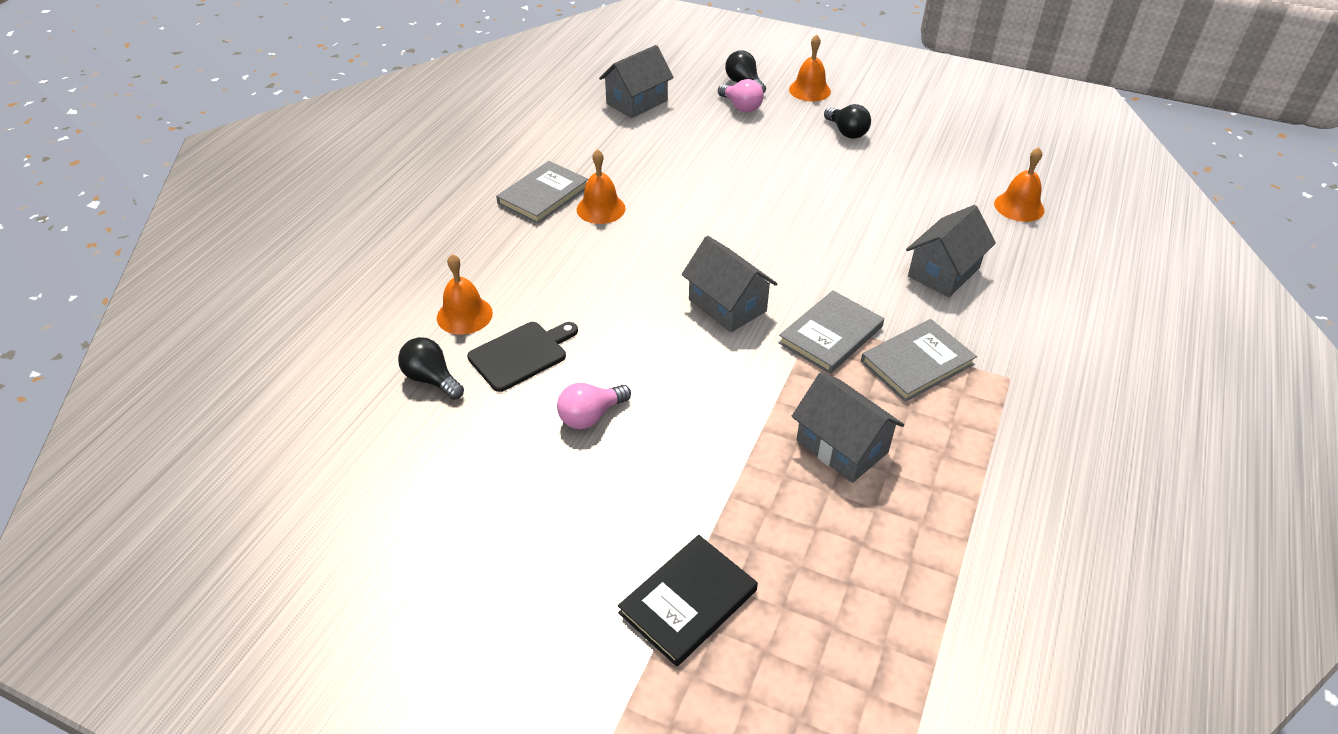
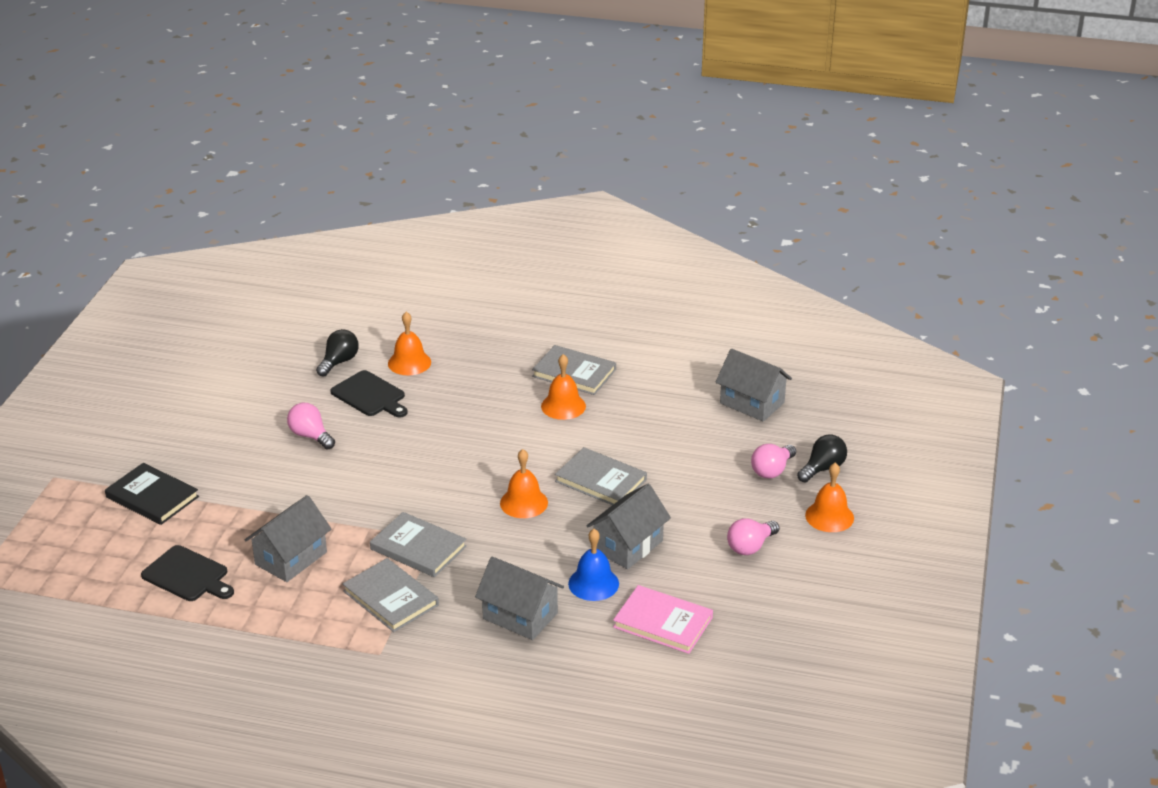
camera: 80 degrees right, 10 degrees down
grey house [682,236,777,332] -> grey house moved to [587,484,671,569]
black light bulb [824,104,871,139] -> pink light bulb [727,518,779,555]
orange bell [994,147,1044,222] -> orange bell moved to [500,449,548,518]
none -> black cutting board [141,545,234,601]
none -> grey book [555,447,647,505]
none -> blue bell [568,529,619,601]
none -> pink book [613,585,713,654]

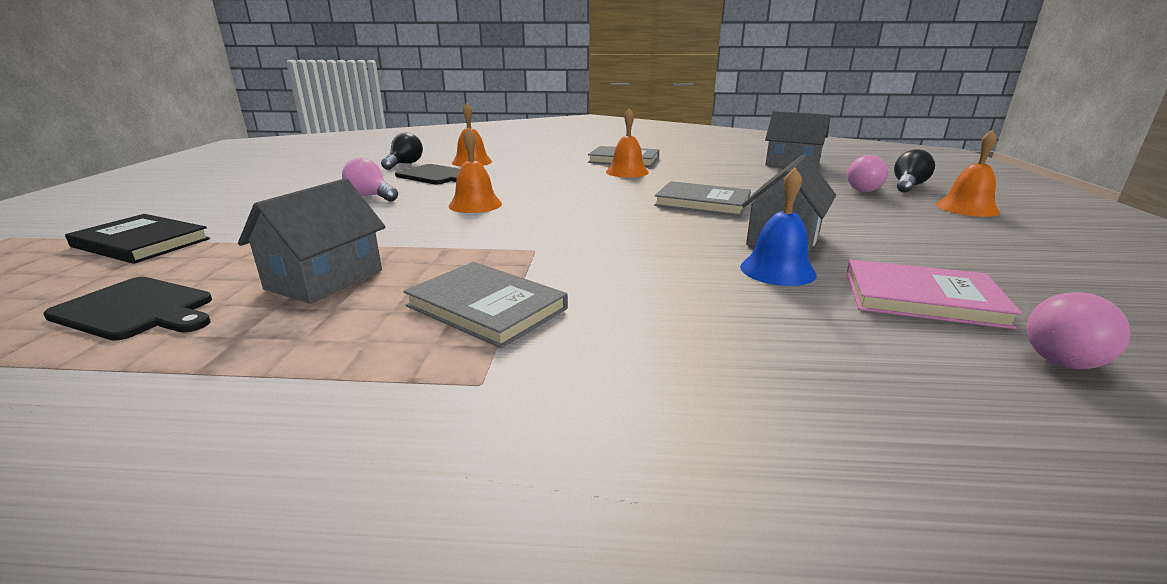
camera: 10 degrees left, 10 degrees down
grey book [370,512,467,577] -> none
grey house [475,557,564,640] -> none
orange bell [500,449,548,518] -> orange bell moved to [449,128,502,213]
pink light bulb [727,518,779,555] -> pink light bulb moved to [1027,292,1131,369]

